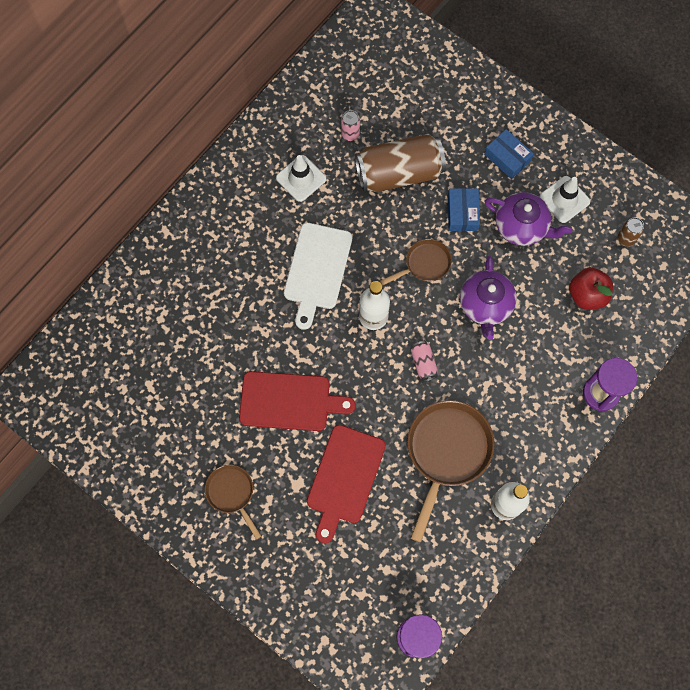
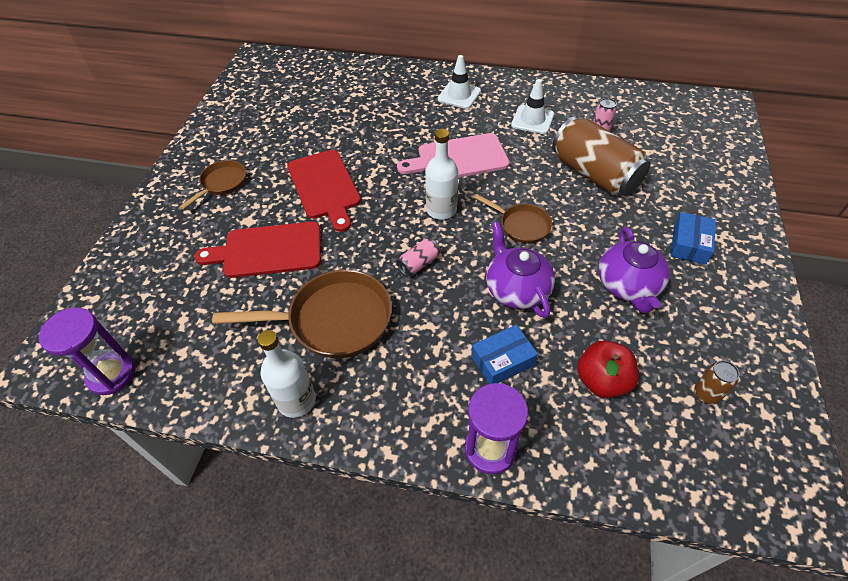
camera: 65 degrees right, 20 degrees down
white cutting board [284,223,352,330] -> pink cutting board [397,133,510,178]
blue box [448,188,480,231] -> blue box moved to [471,325,538,384]
purple teapot [460,255,517,340] -> purple teapot turned 90 degrees clockwise [486,222,555,318]
white traffic cone [539,176,590,223] -> white traffic cone moved to [438,55,481,109]

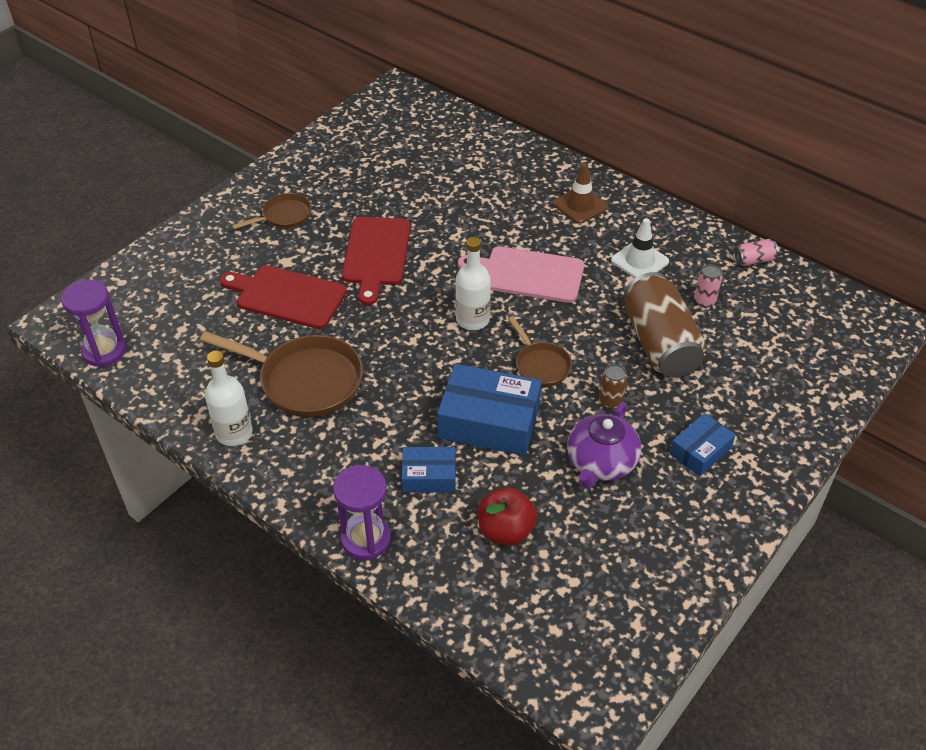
camera: 25 degrees right, 5 degrees down
pink can [397,239,440,276] -> pink can moved to [733,239,778,266]
white traffic cone [438,55,481,109] -> brown traffic cone [553,163,608,224]
purple teapot [486,222,555,318] -> blue box [437,364,542,456]
brown can [694,360,739,405] -> brown can moved to [599,364,627,409]

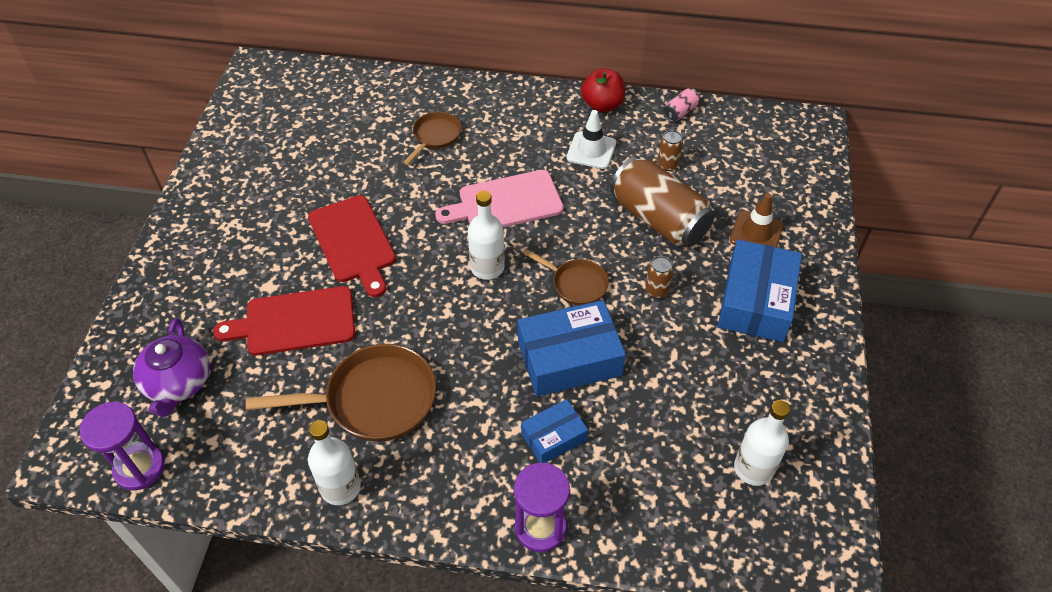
camera: 30 degrees left, 5 degrees up
brown pan [232,193,312,229] -> brown pan moved to [404,112,461,165]
red apple [478,488,537,546] -> red apple moved to [581,68,625,112]
brown traffic cone [553,163,608,224] -> brown traffic cone moved to [730,193,784,248]
purple teapot [567,402,641,489] -> purple teapot moved to [133,318,210,417]
blue box [669,413,736,476] -> blue box [718,239,802,342], size x1.78
pink can [694,264,722,308] -> brown can [658,130,683,171]
none -> white bottle [734,400,790,486]

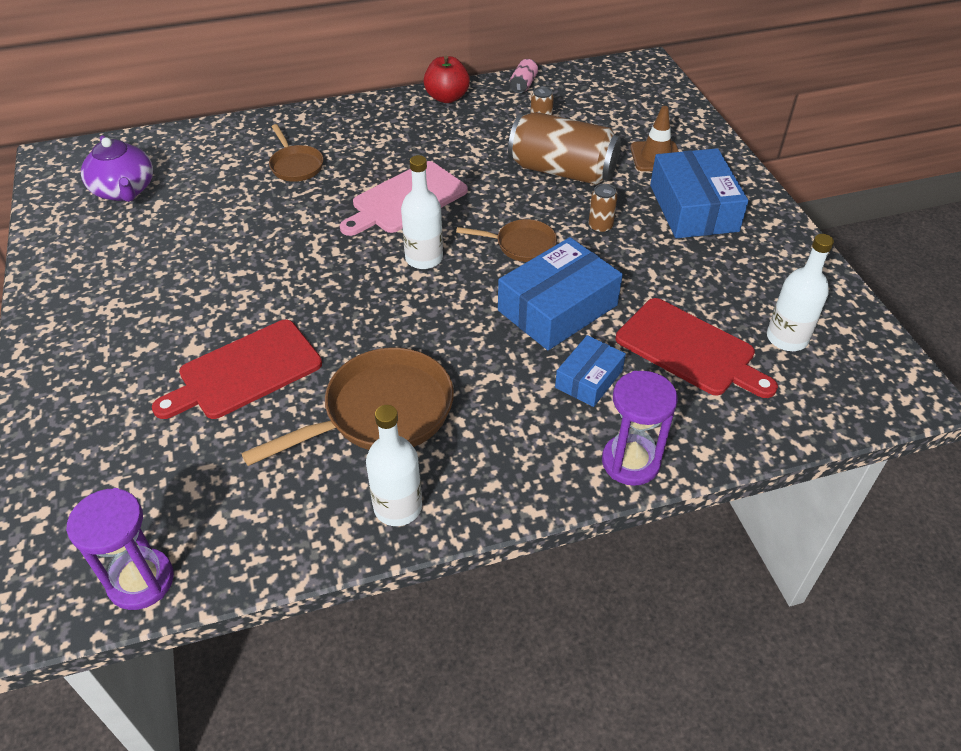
camera: 25 degrees left, 5 degrees down
purple teapot [133,318,210,417] -> purple teapot moved to [81,135,153,202]
red cutting board [308,195,396,297] -> red cutting board moved to [616,298,778,398]
brown pan [404,112,461,165] -> brown pan turned 150 degrees clockwise [269,124,323,182]
white traffic cone [567,110,616,169] -> none

